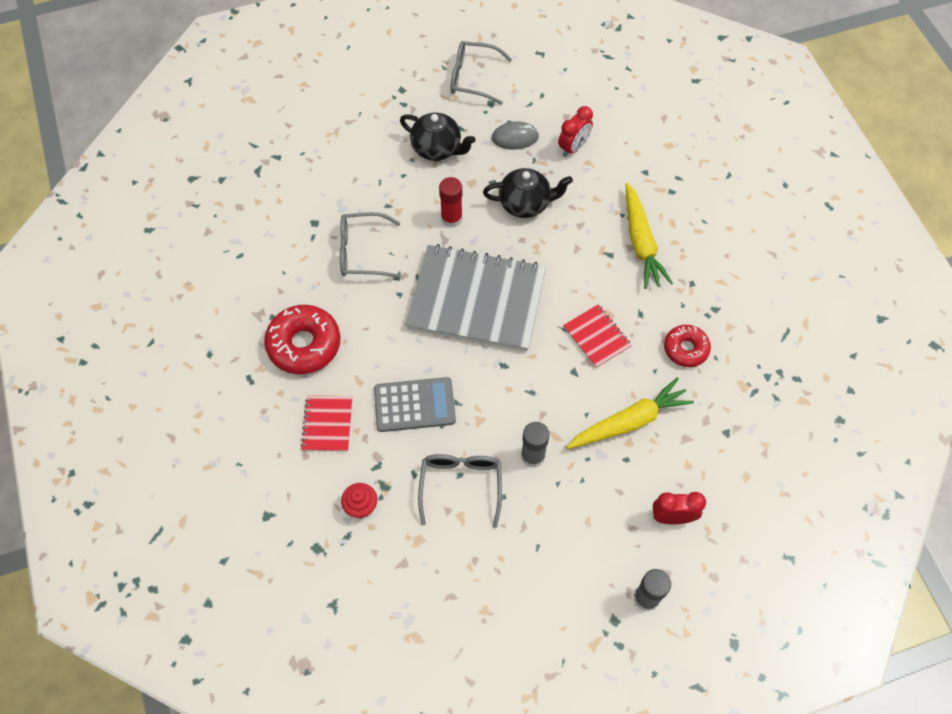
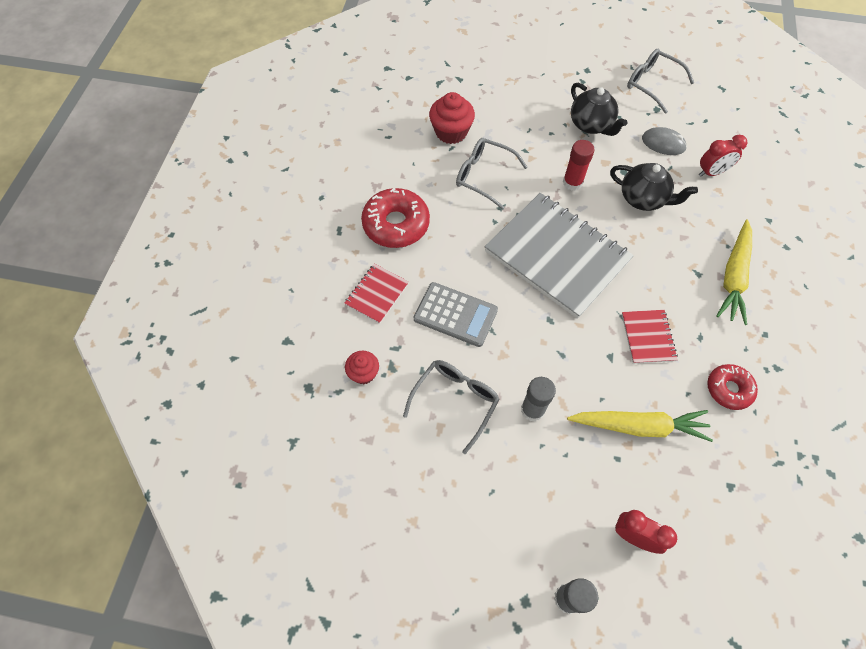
camera: 30 degrees right, 0 degrees up
none -> red cupcake [429,92,475,144]

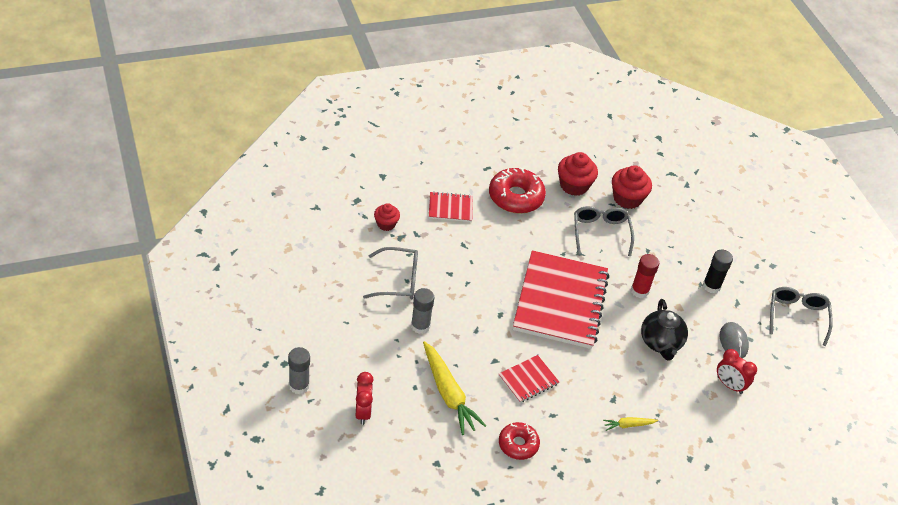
camera: 55 degrees right, 15 degrees down
grey calculator [414,282,498,347] -> none
grey notebook [484,193,634,319] -> red notebook [513,250,609,349]
black teapot [571,83,628,136] -> black glue stick [703,249,733,293]
yellow carrot [716,220,752,325] -> yellow carrot [603,417,658,431], size x0.48
none -> red cupcake [558,152,598,196]

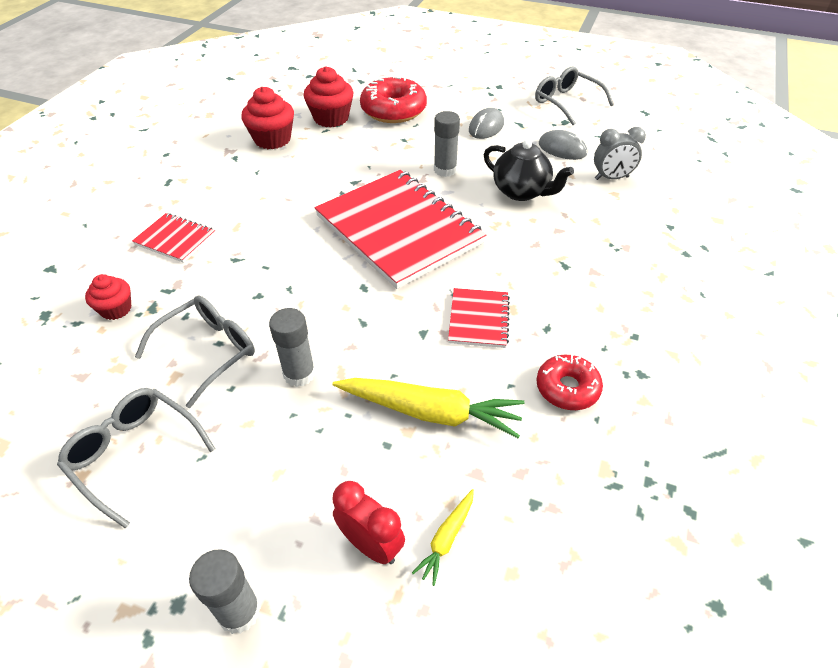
camera: 45 degrees left, 0 degrees up
red notebook [429,192,473,222] -> red notebook turned 75 degrees clockwise [132,213,215,263]
red donut [489,168,546,214] -> red donut moved to [360,75,427,123]
grey glasses [574,206,634,256] -> grey glasses moved to [57,388,215,528]
yellow carrot [603,417,658,431] -> yellow carrot moved to [412,489,474,586]
red glue stick [631,254,659,298] -> grey glue stick [434,111,460,177]
black glue stick [703,249,733,293] -> grey mouse [469,108,504,139]
red clock [717,349,757,394] -> grey clock [594,127,646,180]

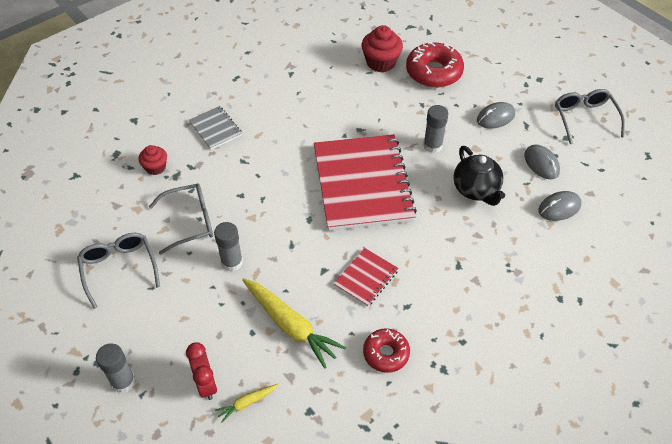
camera: 30 degrees right, 5 degrees up
red notebook [132,213,215,263] -> grey notebook [189,106,242,150]
red cupcake [241,87,294,149] -> none
grey clock [594,127,646,180] -> grey mouse [538,191,581,221]

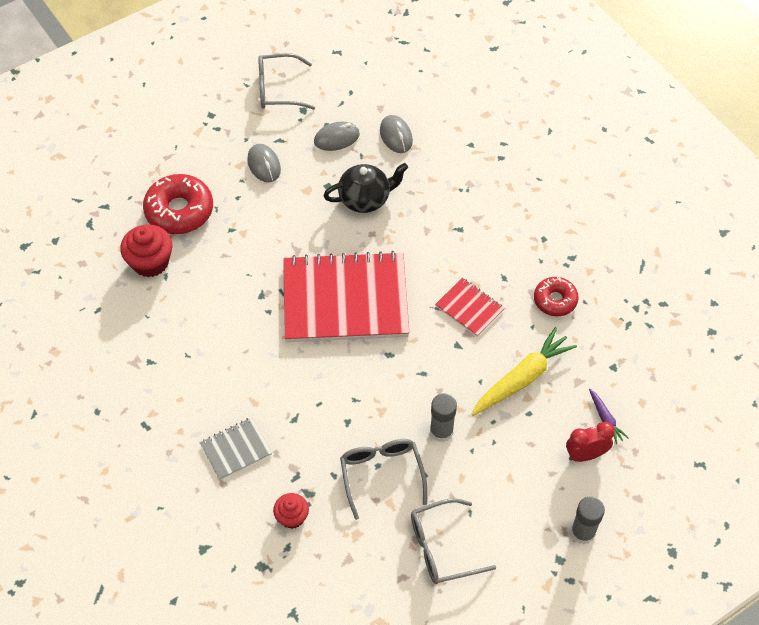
camera: 85 degrees left, 5 degrees up
yellow carrot [215,384,279,423] -> purple carrot [589,389,629,444]
grey glue stick [423,105,448,153] -> none

